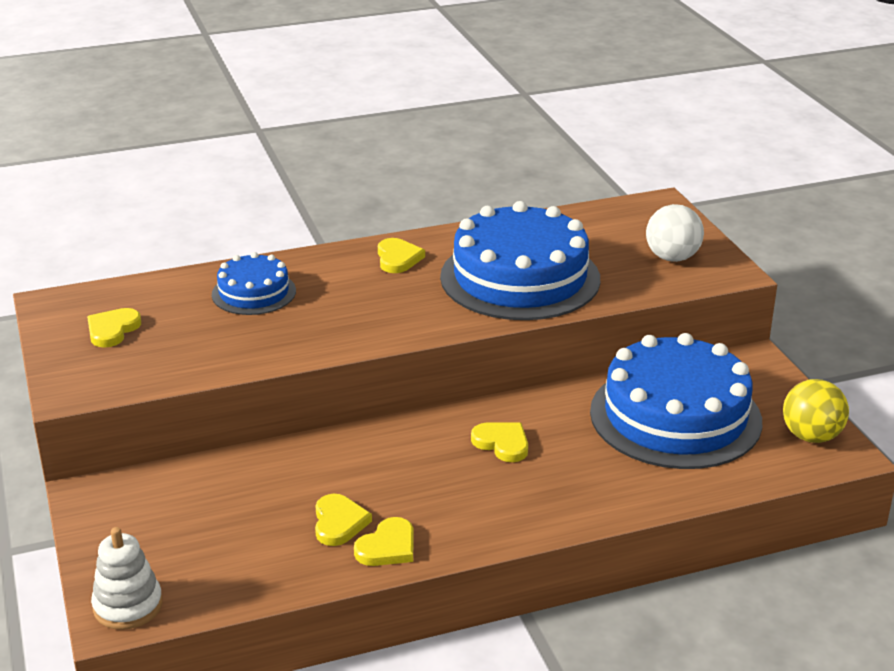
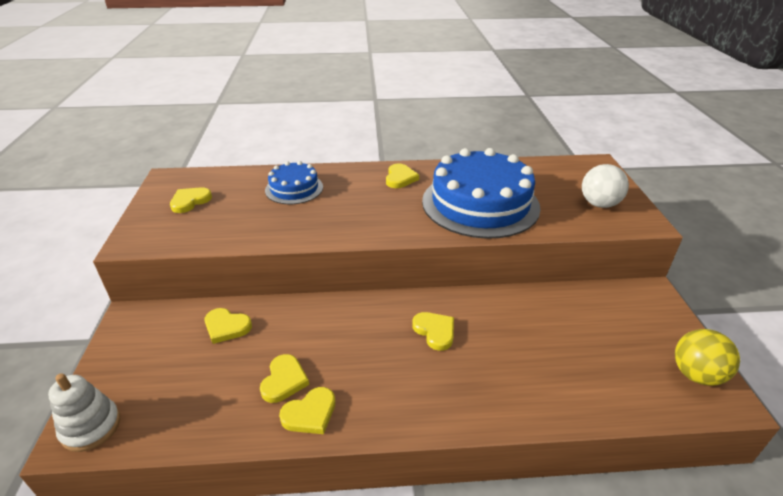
camera: 15 degrees right, 5 degrees up
blue cake [590,333,762,469] -> none
none -> yellow heart [205,308,252,344]

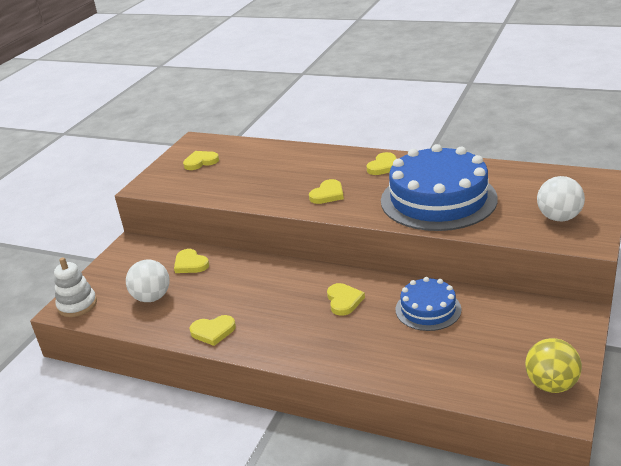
camera: 30 degrees right, 5 degrees down
yellow heart [260,354,309,403] -> yellow heart moved to [309,179,344,204]
blue cake [265,161,323,204] -> blue cake moved to [395,277,462,331]
none -> white ball [126,260,170,302]

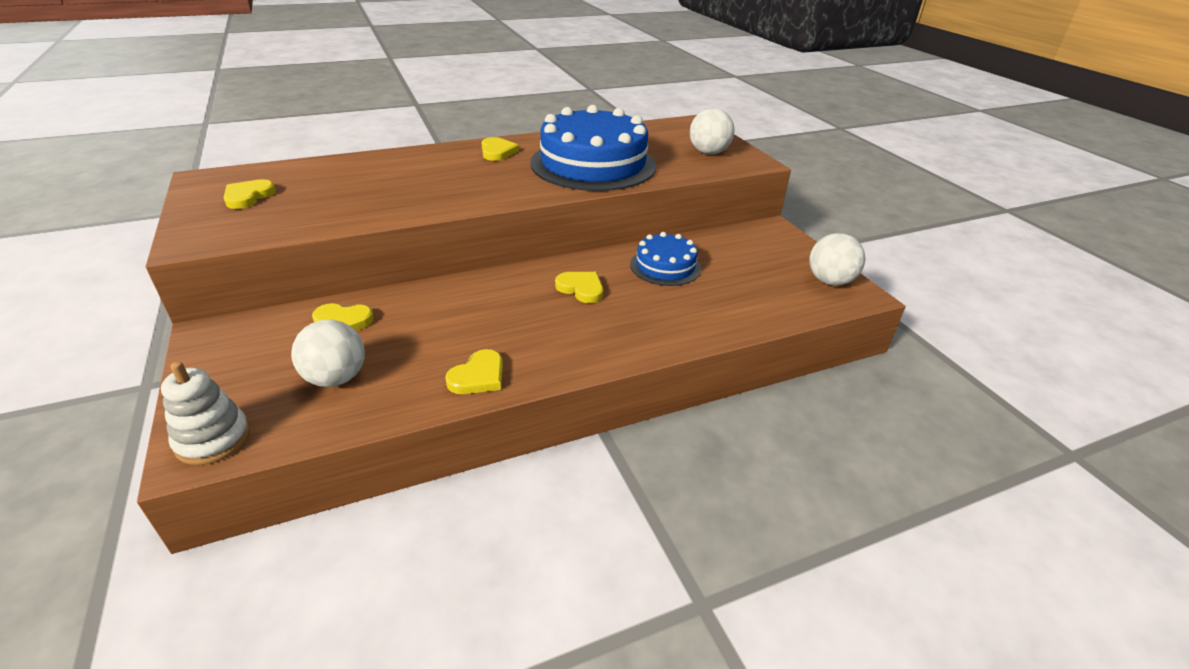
camera: 50 degrees left, 5 degrees up
yellow heart [309,179,344,204] -> none
yellow ball [525,338,582,393] -> white ball [809,233,865,286]

